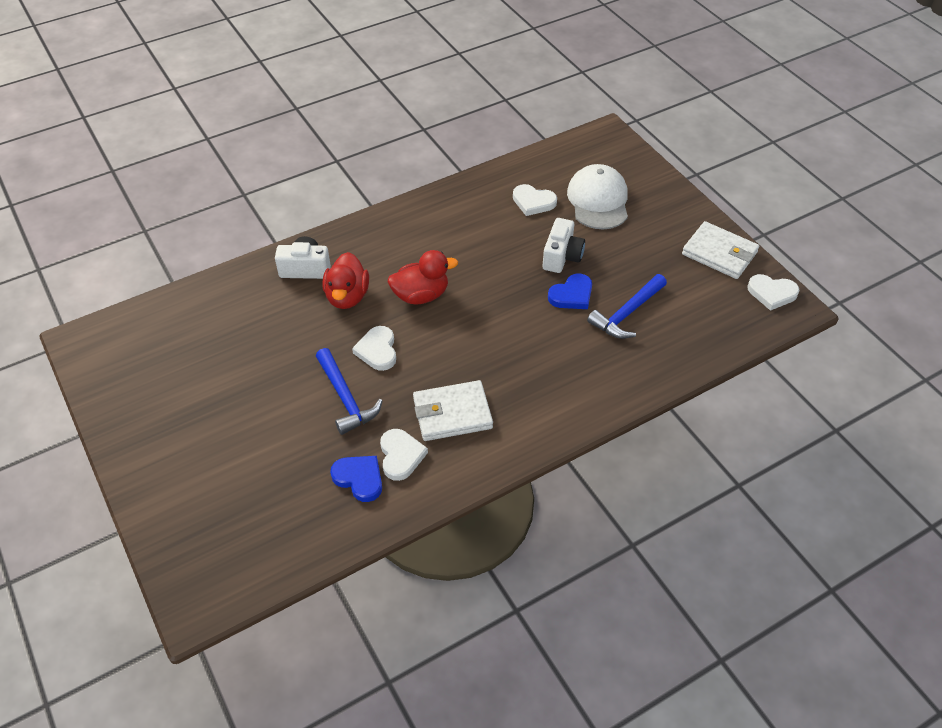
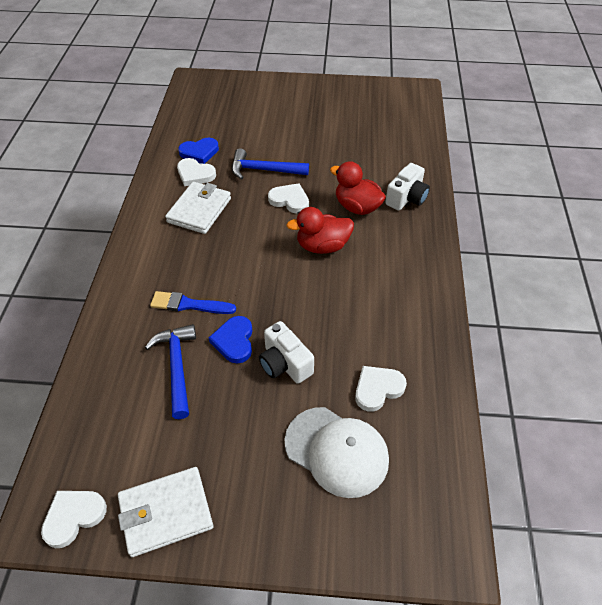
camera: 125 degrees right, 0 degrees up
red duck [388,250,458,305] -> red duck turned 60 degrees clockwise [286,207,354,254]
none -> blue brush [150,291,236,314]

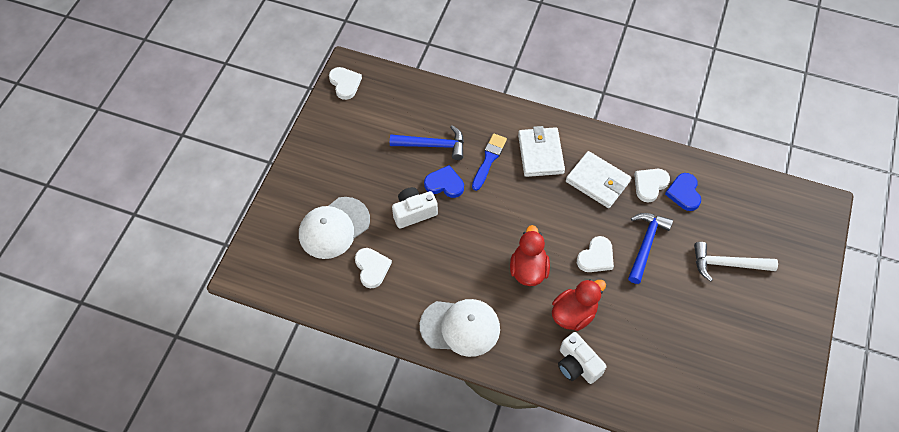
camera: 105 degrees right, 10 degrees up
white wallet [118,467,213,557] -> white wallet moved to [518,126,565,177]
none -> white cap [420,299,500,357]
none -> white hammer [694,242,778,282]

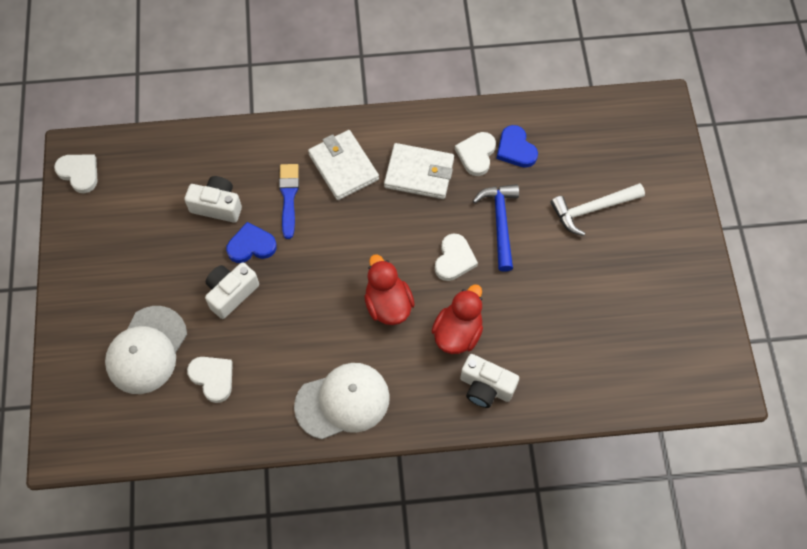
camera: 25 degrees left, 5 degrees up
blue hammer [390,125,464,160] -> white camera [184,176,242,223]

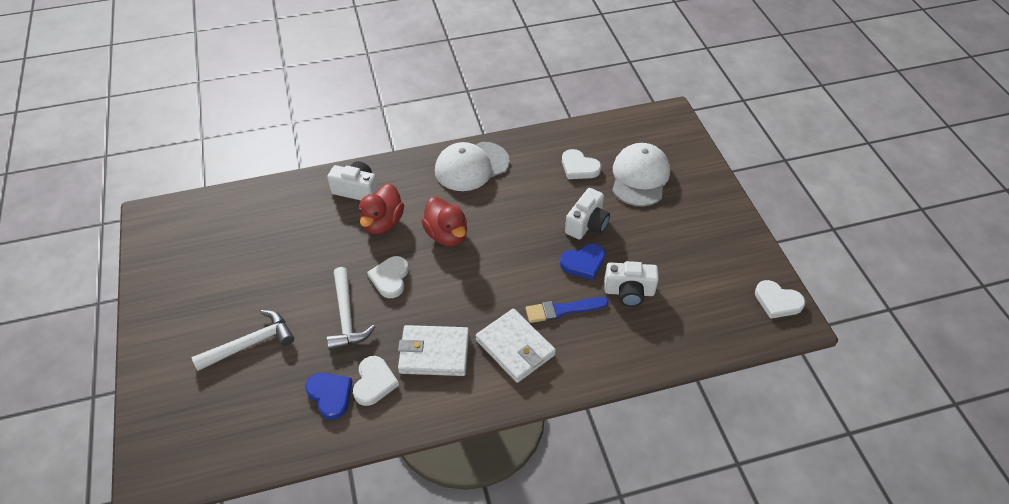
camera: 170 degrees right, 15 degrees down
blue brush [279,164,299,239] -> blue brush turned 90 degrees clockwise [525,297,609,323]
blue hammer [473,184,519,272] -> white hammer [327,267,375,350]

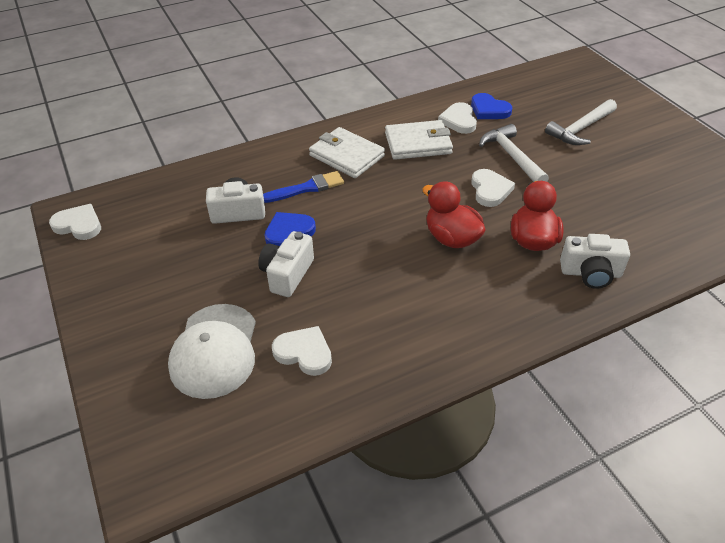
camera: 170 degrees right, 5 degrees down
white cap [435,142,510,191] -> none

